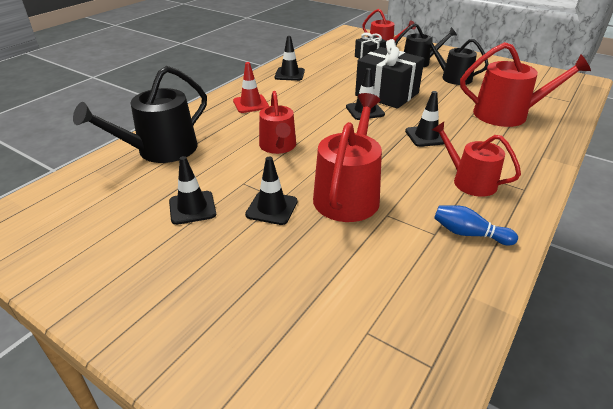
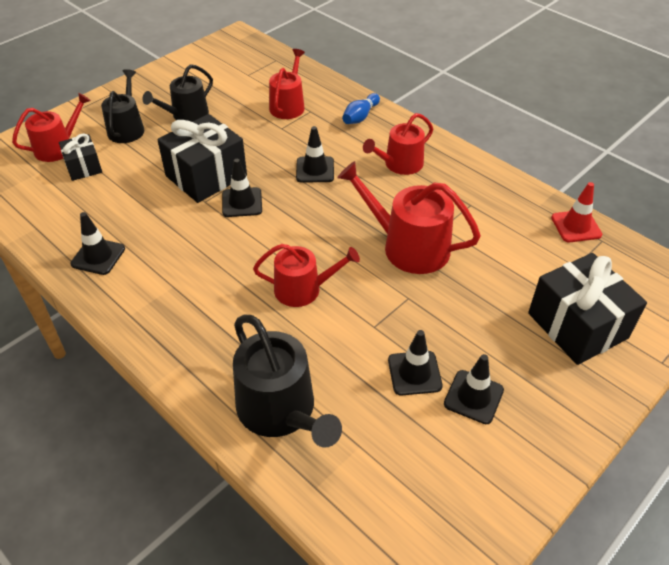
camera: 80 degrees left, 10 degrees up
red traffic cone [233,62,269,113] -> red traffic cone moved to [551,182,602,242]
black traffic cone [245,157,298,225] -> black traffic cone moved to [444,354,504,424]
blue bowling pin [434,205,518,245] -> blue bowling pin moved to [342,93,380,124]
red watering can [460,42,591,127] -> red watering can [269,49,305,119], size x0.66
none -> black gift [528,253,647,365]

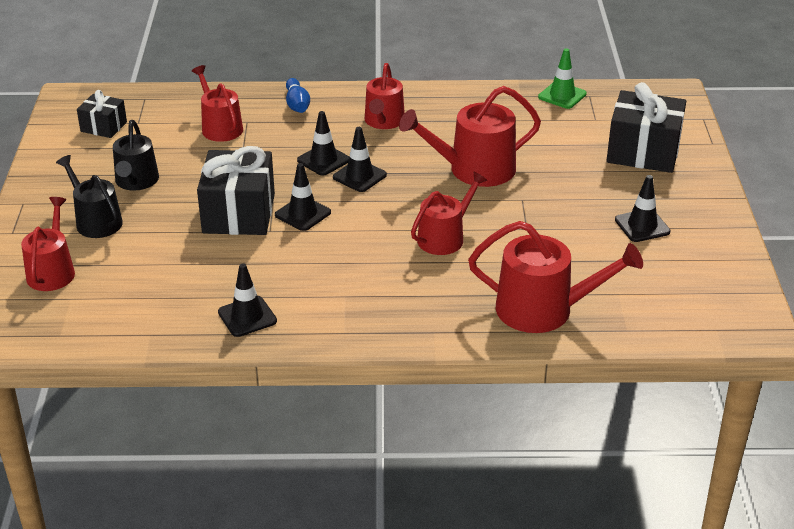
camera: 45 degrees left, 10 degrees down
black gift [59,133,102,181] -> black gift moved to [77,90,127,138]
black watering can [233,314,342,448] -> red watering can [468,221,643,333]
black traffic cone [388,330,443,396] -> black traffic cone moved to [333,127,387,192]
red traffic cone [551,182,602,242] -> green traffic cone [538,48,587,109]

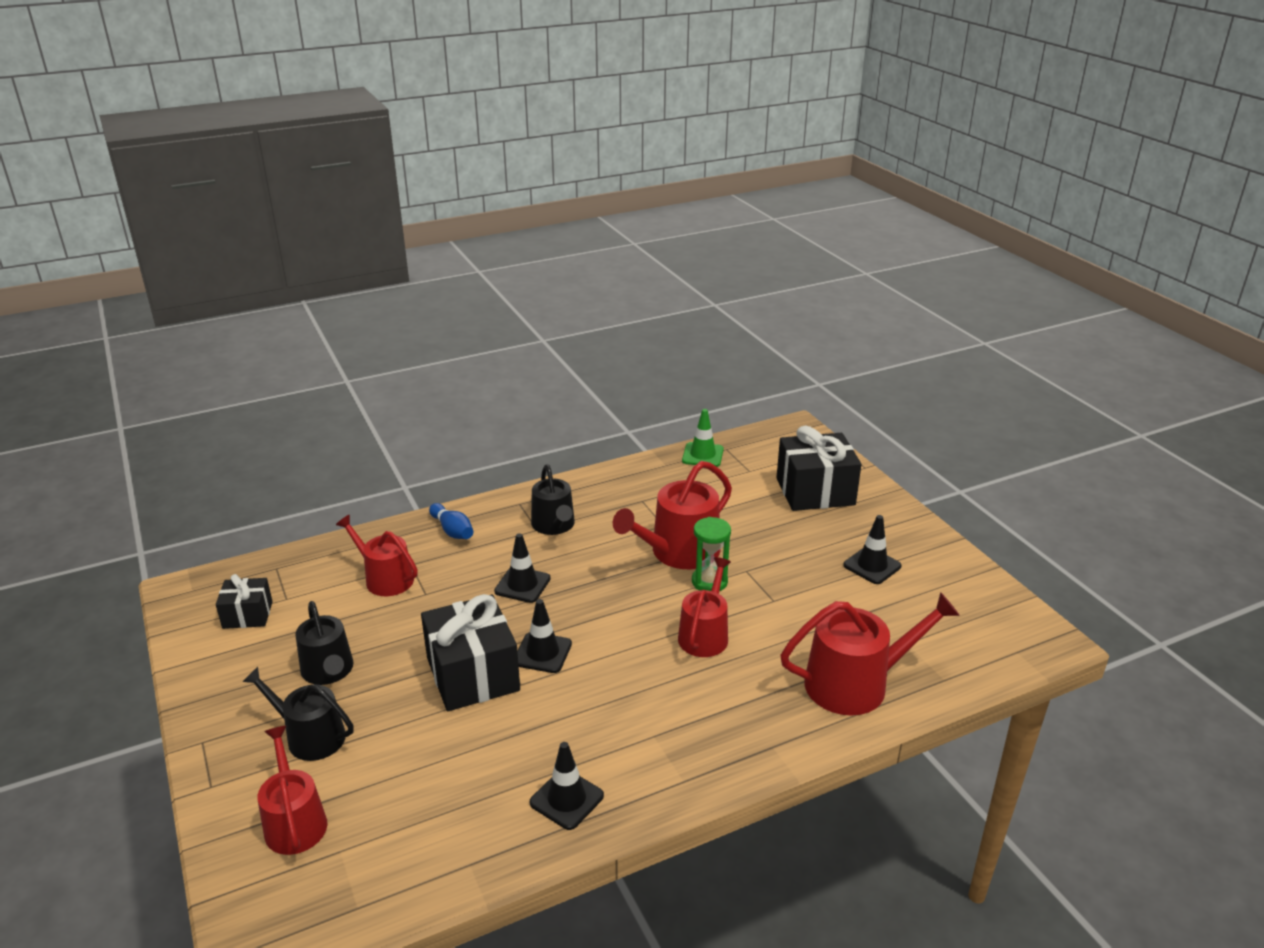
camera: 25 degrees left, 5 degrees down
black traffic cone [333,127,387,192] -> none
red watering can [365,63,405,129] -> black watering can [531,464,575,535]
none -> green hourglass [692,517,731,591]

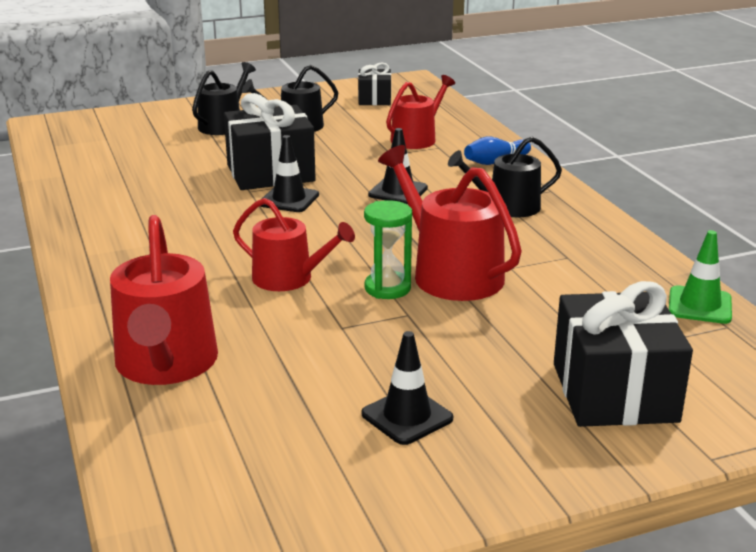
camera: 95 degrees right, 5 degrees down
red watering can [257,726,327,855] -> none
black traffic cone [530,742,604,830] -> none

